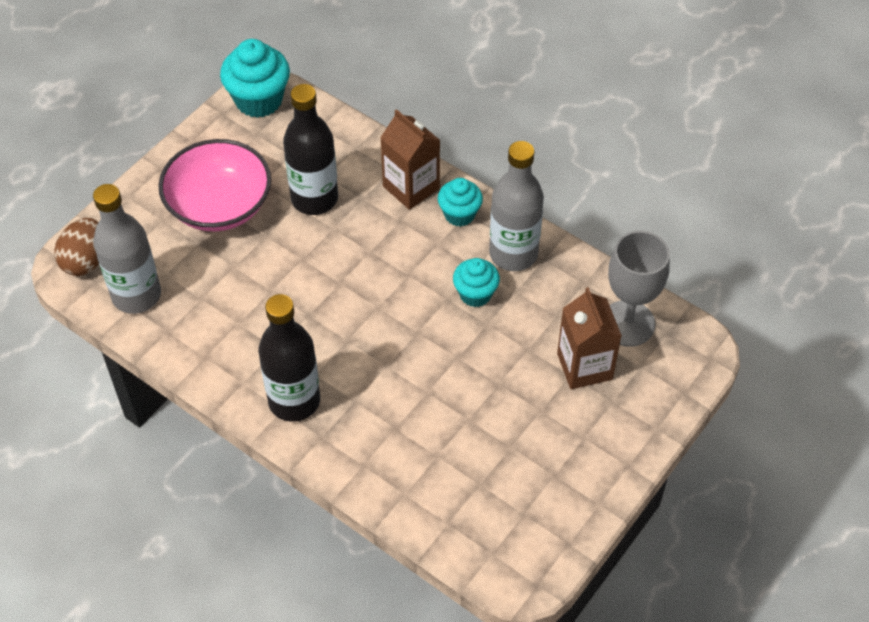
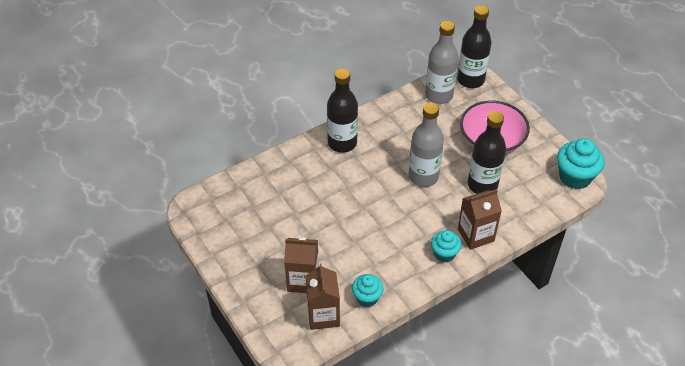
camera: 110 degrees right, 5 degrees down
brown egg [54,218,99,276] -> black bottle [457,5,492,88]
turquoise cupcake [453,258,500,307] -> turquoise cupcake moved to [352,274,384,307]
grey bottle [489,141,544,271] -> grey bottle moved to [408,103,444,187]
grey goblet [608,231,670,347] -> brown carton [306,263,340,330]

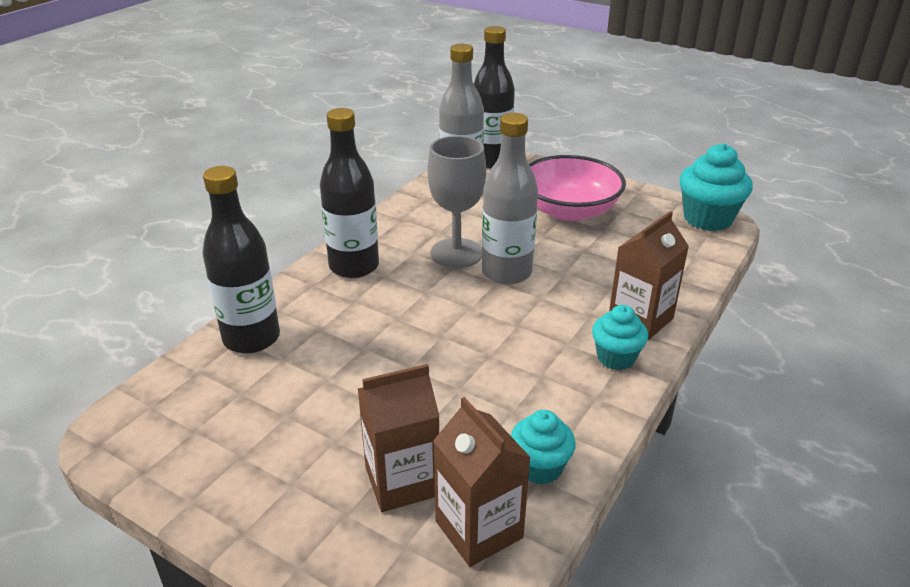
camera: 25 degrees left, 15 degrees down
black bottle [468,111,506,194] -> black bottle moved to [202,166,280,354]
none -> grey goblet [427,136,486,268]

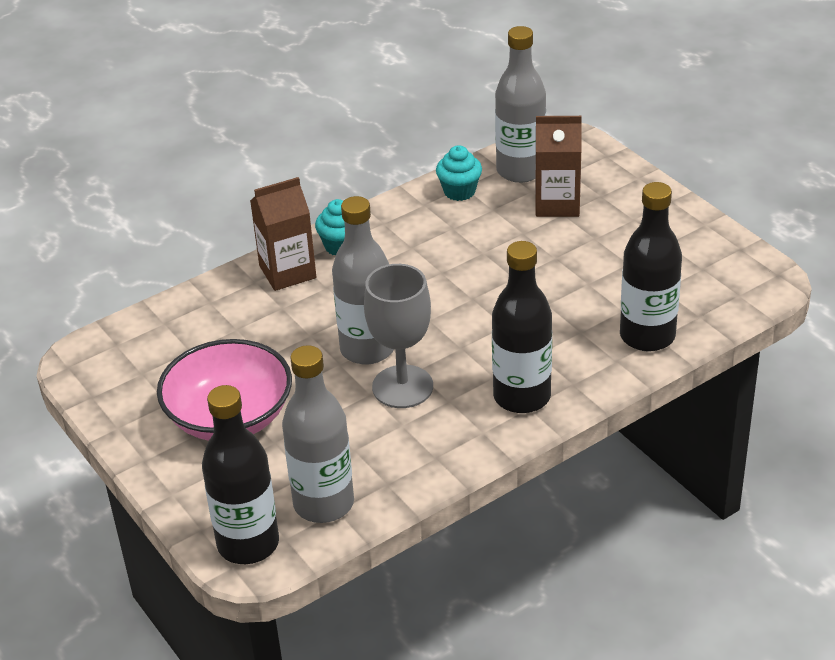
camera: 155 degrees left, 5 degrees up
brown carton [433,397,531,567] -> grey bottle [495,26,546,183]
turquoise cupcake [679,143,753,231] -> none

